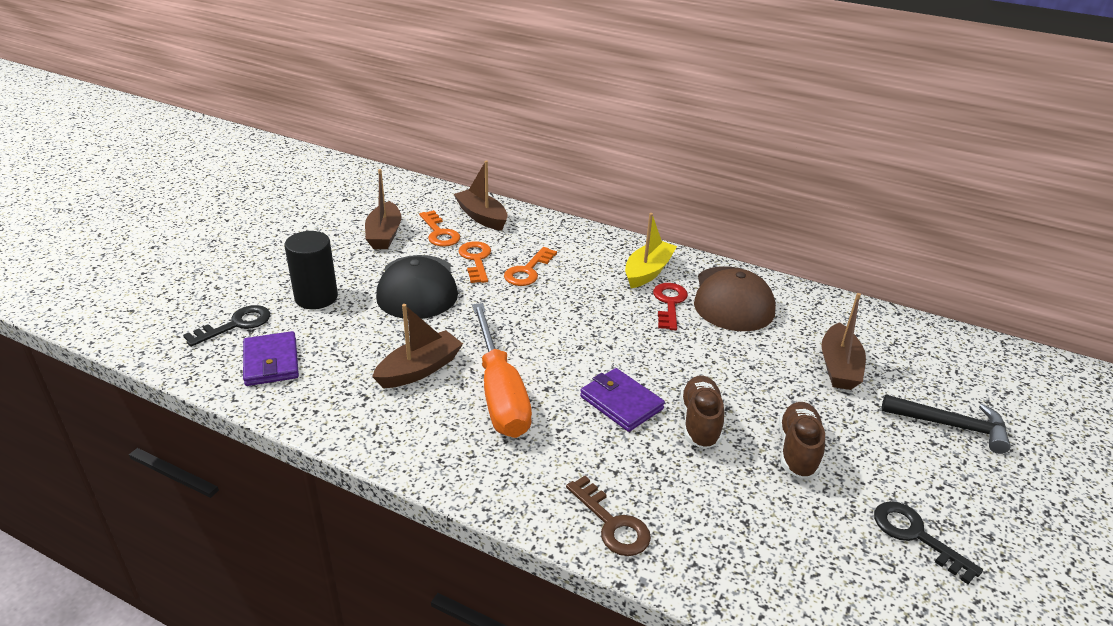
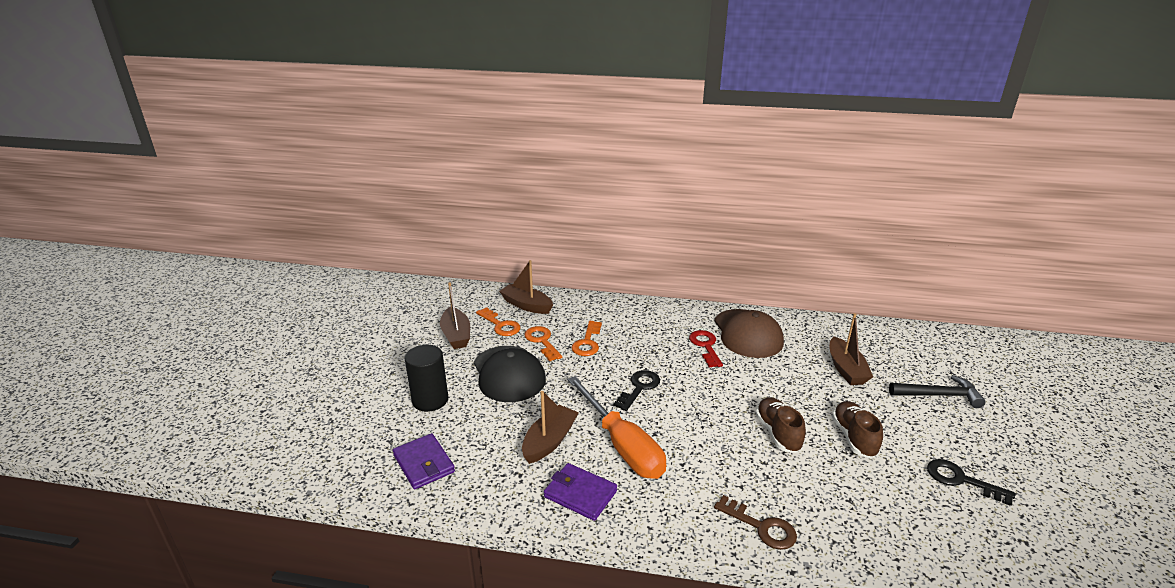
camera: 15 degrees left, 5 degrees down
black key [183,305,270,347] -> black key moved to [613,370,660,411]
purple wallet [580,368,665,432] -> purple wallet moved to [544,463,617,521]
yellow boat [625,213,677,288] -> none

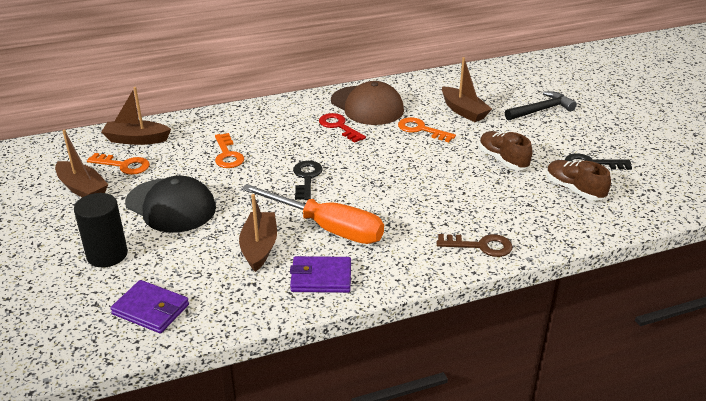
camera: 30 degrees left, 5 degrees up
orange key [524,326,562,361] -> orange key moved to [398,117,456,142]
brown shoe [755,397,806,453] -> brown shoe moved to [547,160,611,201]

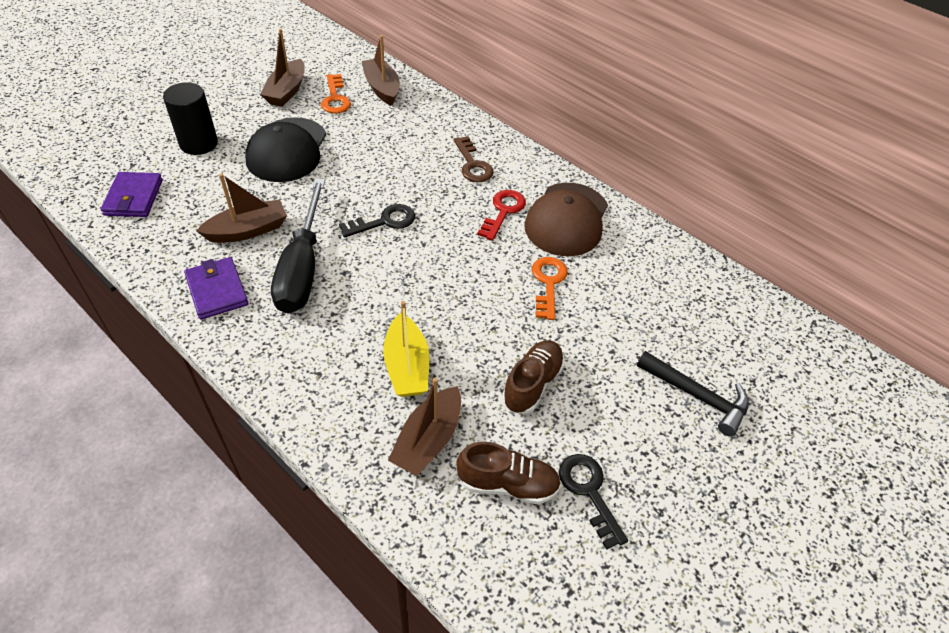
camera: 60 degrees right, 15 degrees up
orange key [215,133,244,168] -> none
orange screwdriver [241,184,384,244] -> black screwdriver [271,179,325,313]
brown key [437,234,513,257] -> brown key moved to [453,136,494,182]
brown boat [442,57,492,122] -> brown boat moved to [388,378,461,476]
brown shoe [547,160,611,201] -> brown shoe turned 75 degrees clockwise [456,442,561,504]
none -> yellow boat [383,301,429,397]

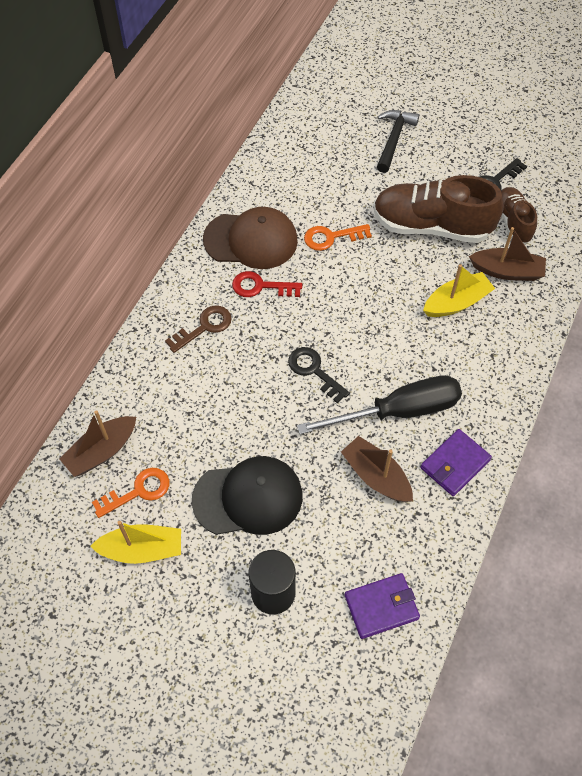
camera: 105 degrees left, 10 degrees up
brown boat [260,29,305,107] -> yellow boat [91,521,181,564]
brown shoe [502,340,565,414] -> brown shoe [373,175,504,243], size x1.80

